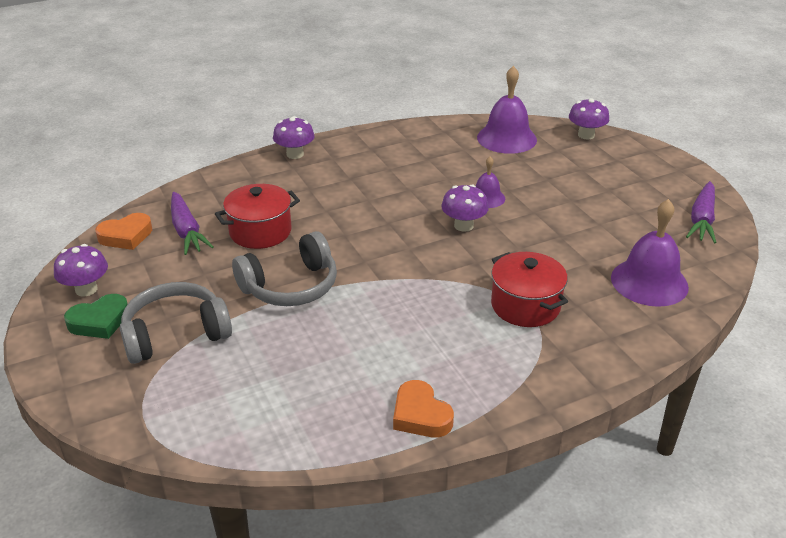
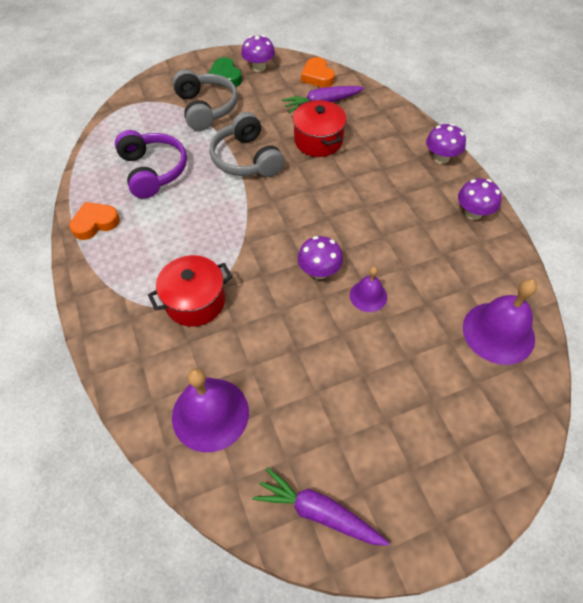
camera: 95 degrees right, 20 degrees up
purple mushroom [569,98,609,139] -> purple mushroom moved to [458,178,502,220]
none -> purple headphones [115,130,187,198]

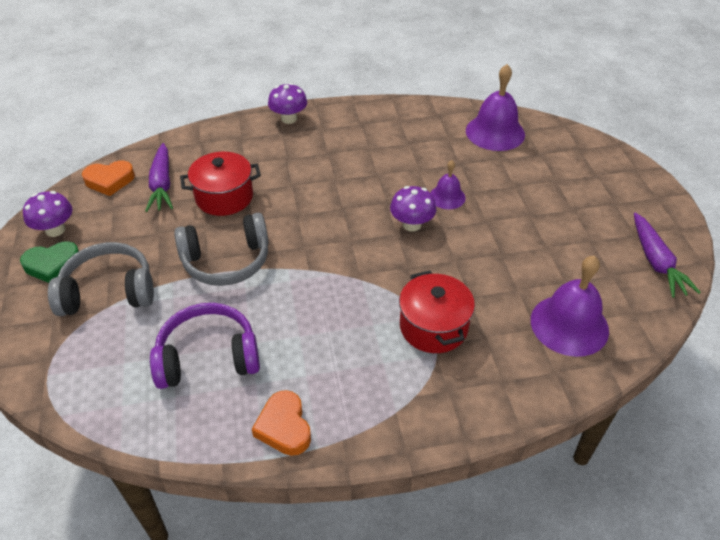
camera: 80 degrees left, 10 degrees down
purple carrot [253,467,389,546] -> purple carrot turned 45 degrees counterclockwise [634,213,701,298]
purple mushroom [458,178,502,220] -> none

